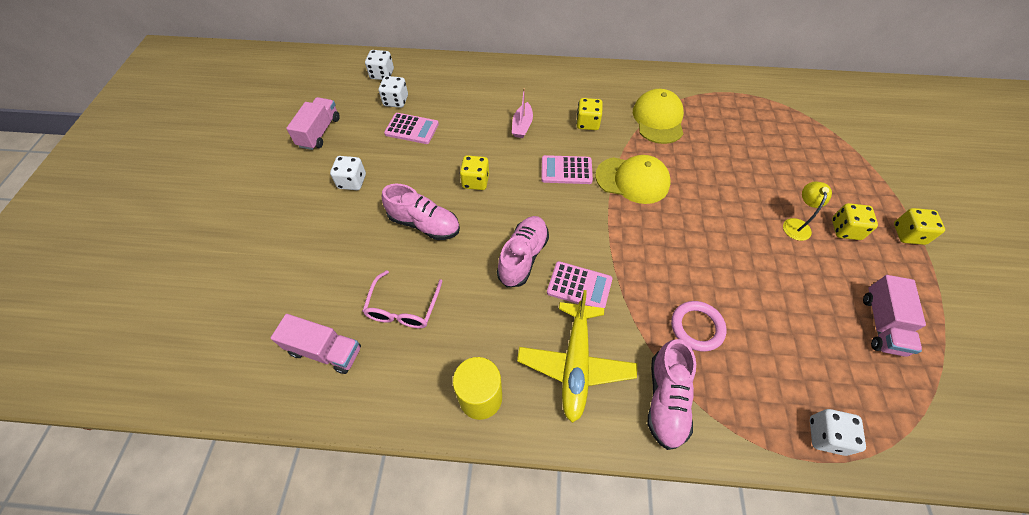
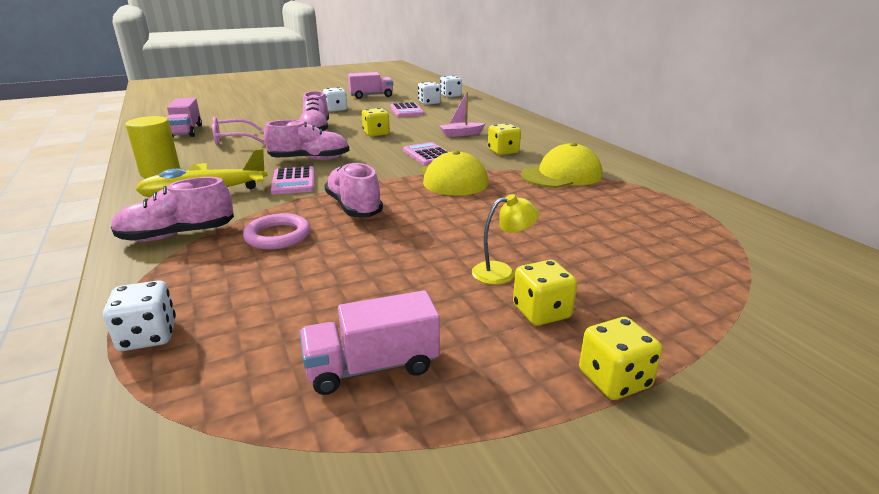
camera: 60 degrees right, 30 degrees down
none -> pink shoe [324,162,383,217]

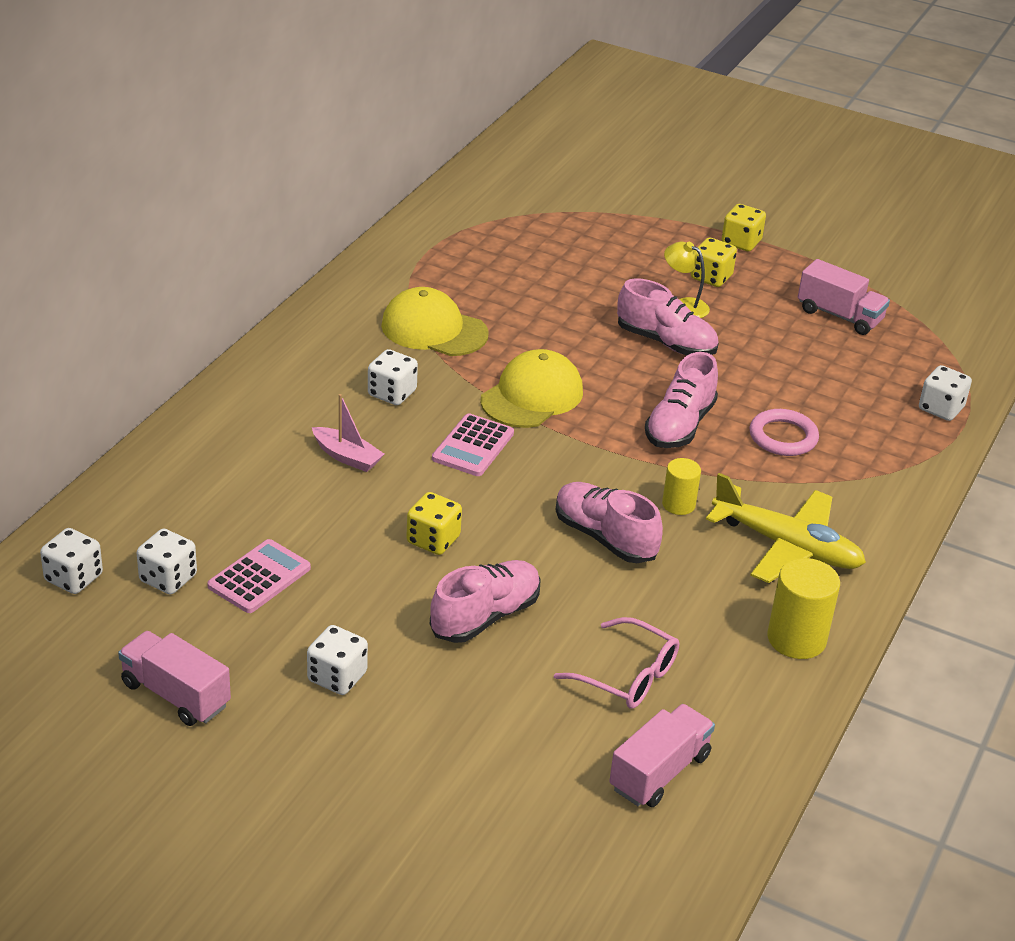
camera: 130 degrees left, 10 degrees up
pink shoe [111,177,234,241] -> pink shoe moved to [617,278,719,356]
pink calculator [271,166,314,195] -> yellow cylinder [662,458,701,515]
yellow dice [488,123,521,155] -> white dice [368,349,418,405]

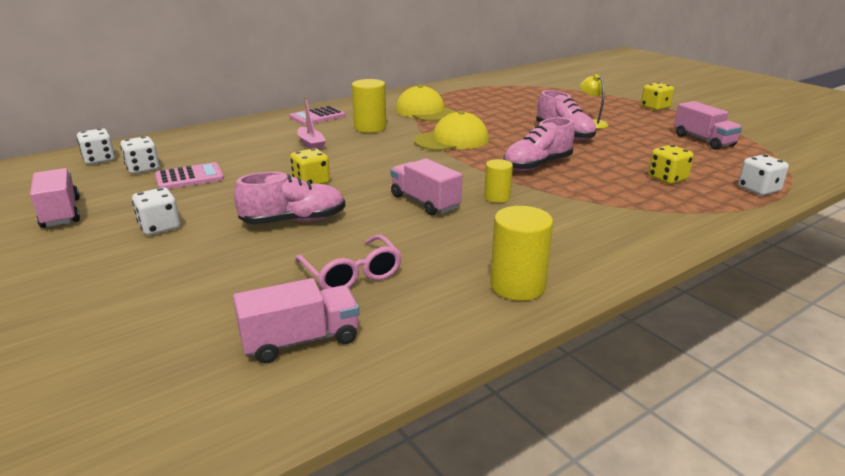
camera: 30 degrees right, 10 degrees down
white dice [368,349,418,405] -> yellow cylinder [352,79,386,133]
pink calculator [432,413,514,476] -> pink calculator moved to [290,106,345,125]
pink shoe [556,482,663,563] -> pink truck [391,158,462,216]
yellow dice [691,238,737,287] -> yellow dice moved to [648,145,694,184]
yellow plane [706,473,866,583] -> none
pink ring [750,409,819,456] -> none

